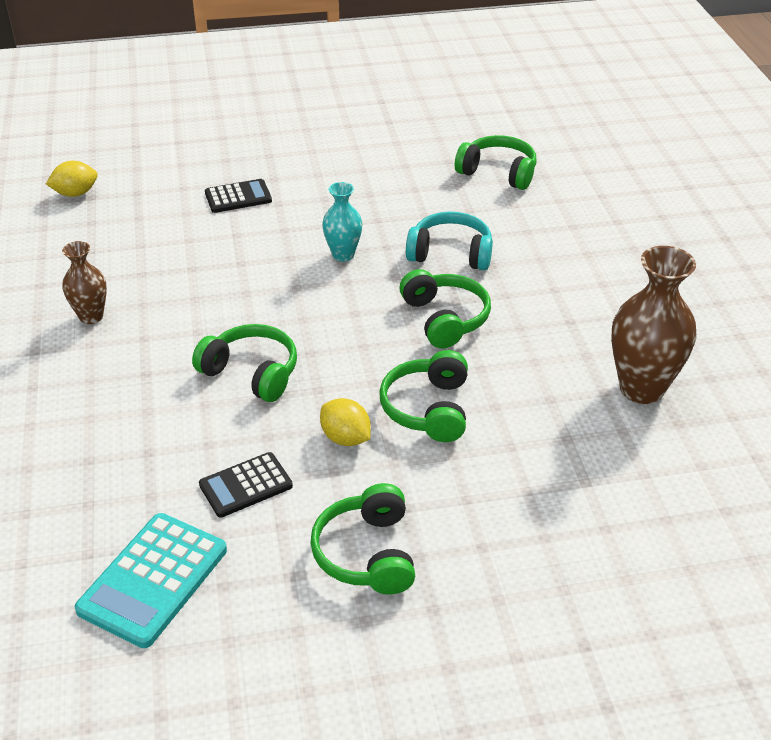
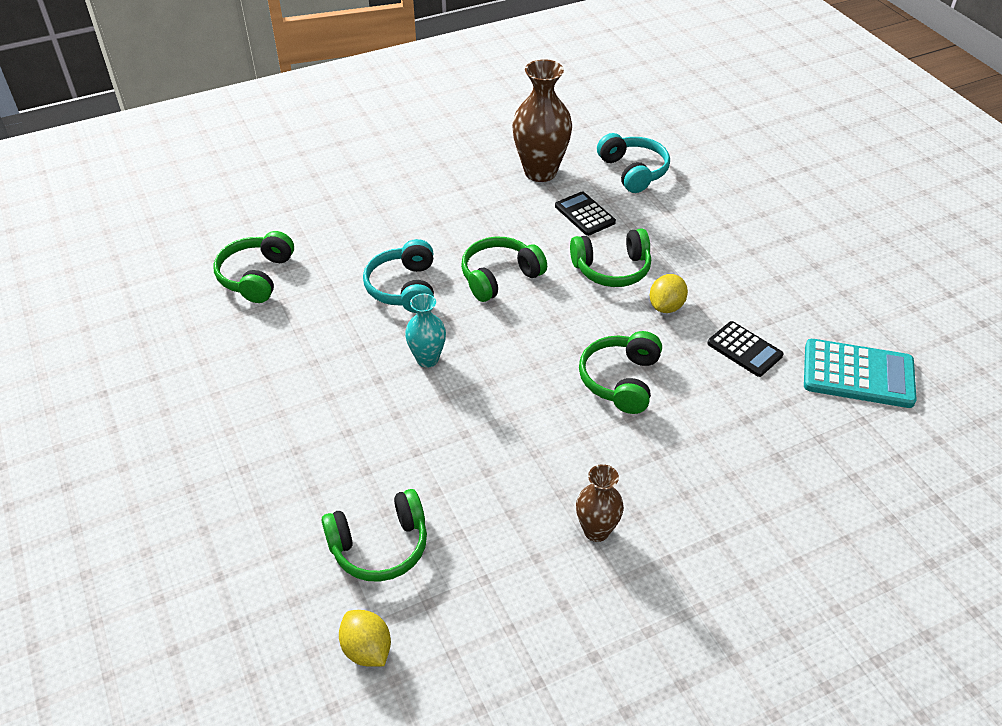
camera: 105 degrees left, 5 degrees up
black calculator [205,179,272,213] -> black calculator moved to [555,191,616,236]
green headphones [310,483,415,594] -> green headphones moved to [321,489,427,582]
none -> turquoise headphones [597,133,670,193]

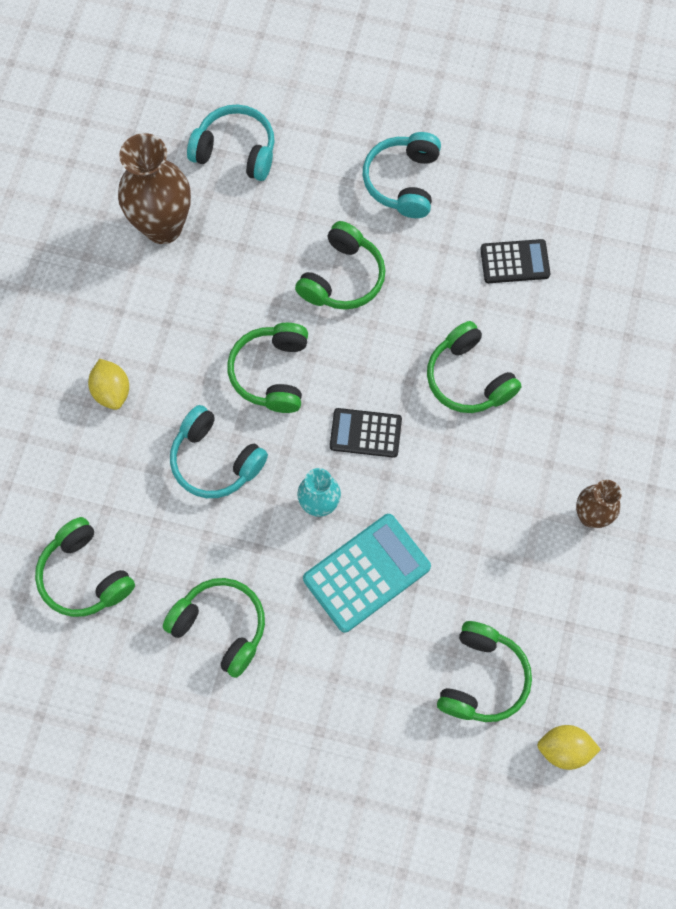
camera: 50 degrees left, 25 degrees up
black calculator [555,191,616,236] -> black calculator moved to [330,408,402,458]
yellow lemon [650,274,688,313] -> yellow lemon moved to [88,359,129,410]
turquoise calculator [804,339,917,408] -> turquoise calculator moved to [303,514,431,633]
none -> green headphones [163,578,265,678]
none -> turquoise headphones [363,132,441,218]

